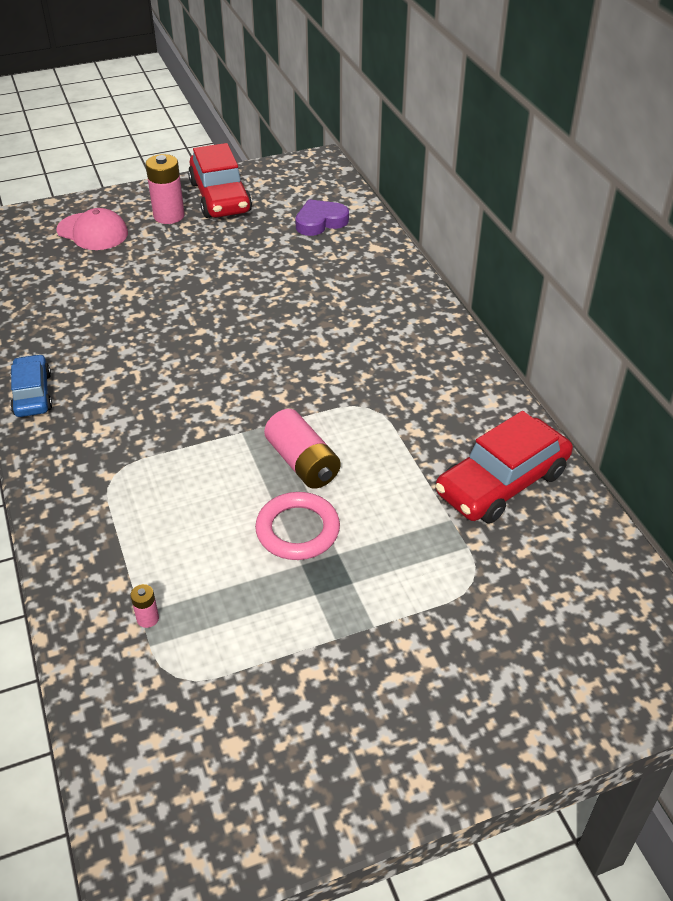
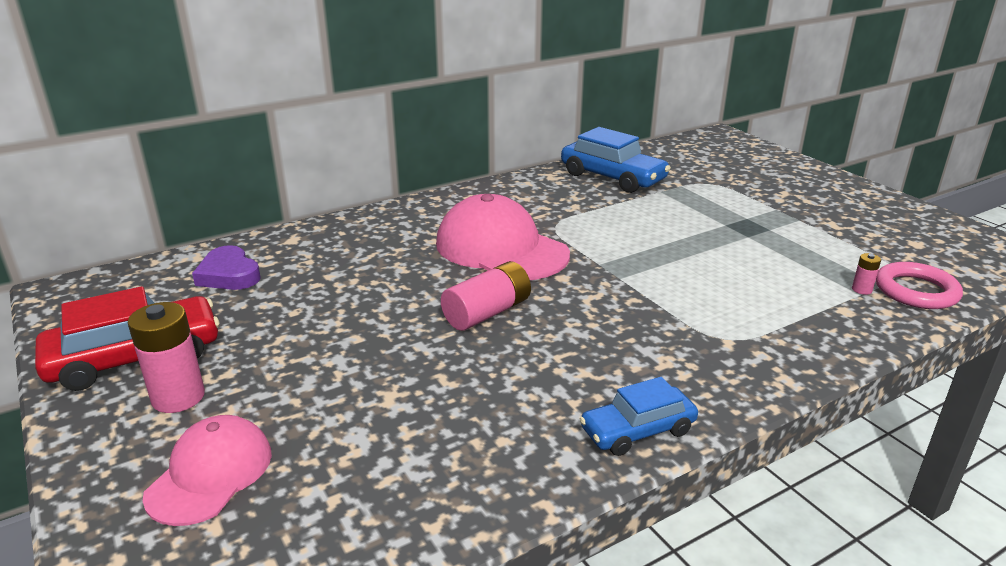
camera: 100 degrees left, 15 degrees down
pink ring [255,492,340,560] -> pink ring moved to [876,262,963,309]
pink battery [264,409,341,489] -> pink battery moved to [441,261,531,331]
red car [435,411,573,523] -> blue car [561,127,671,193]
none -> pink cap [436,194,570,280]

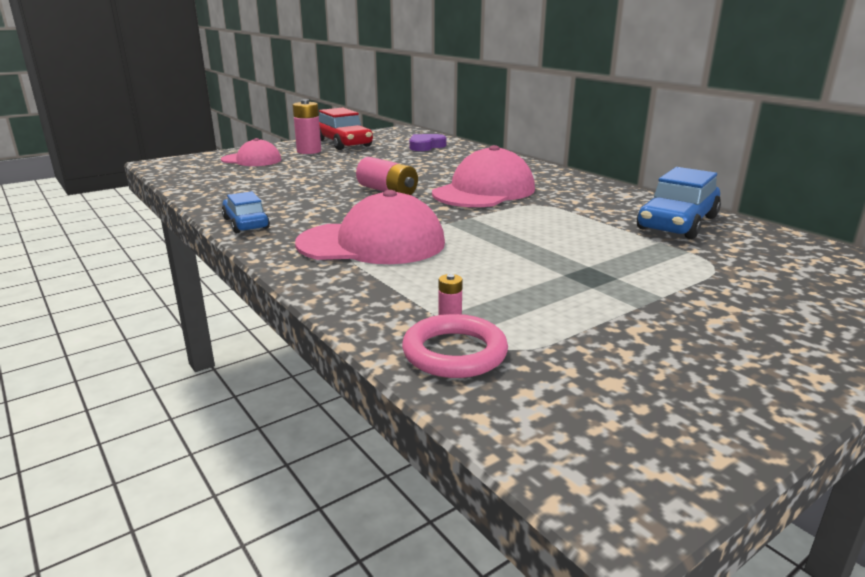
camera: 85 degrees right, 5 degrees down
none -> pink cap [295,190,445,264]

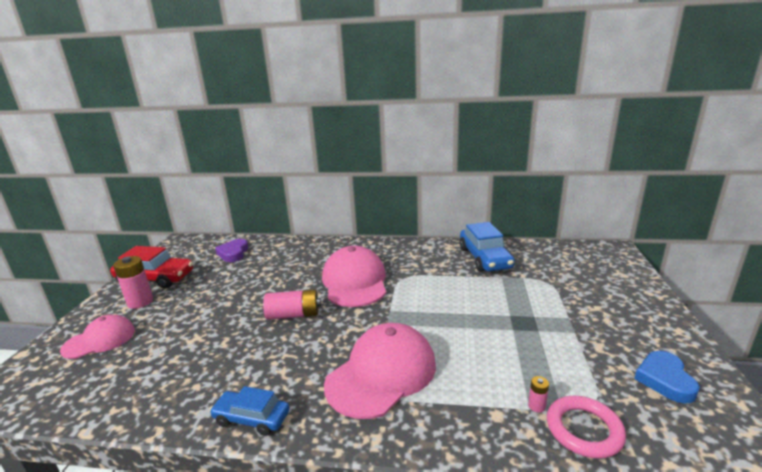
camera: 45 degrees left, 0 degrees up
none -> blue heart [634,351,700,404]

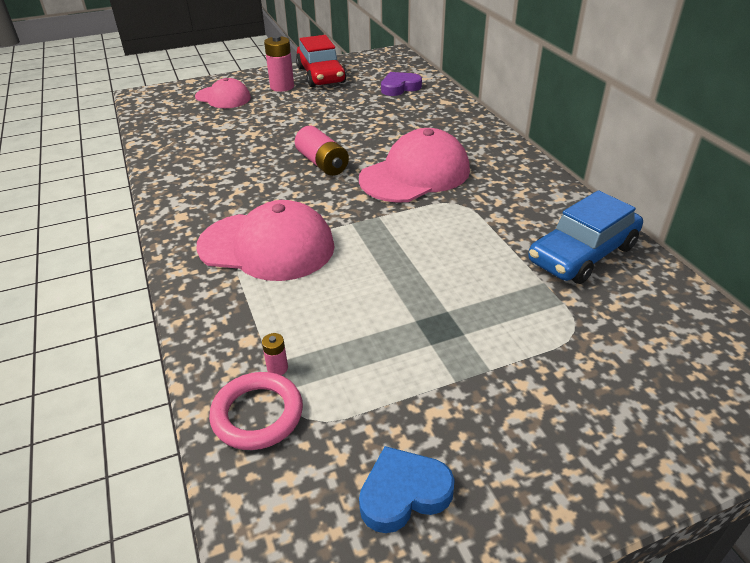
camera: 60 degrees right, 15 degrees up
blue car [210,386,289,436] -> none

